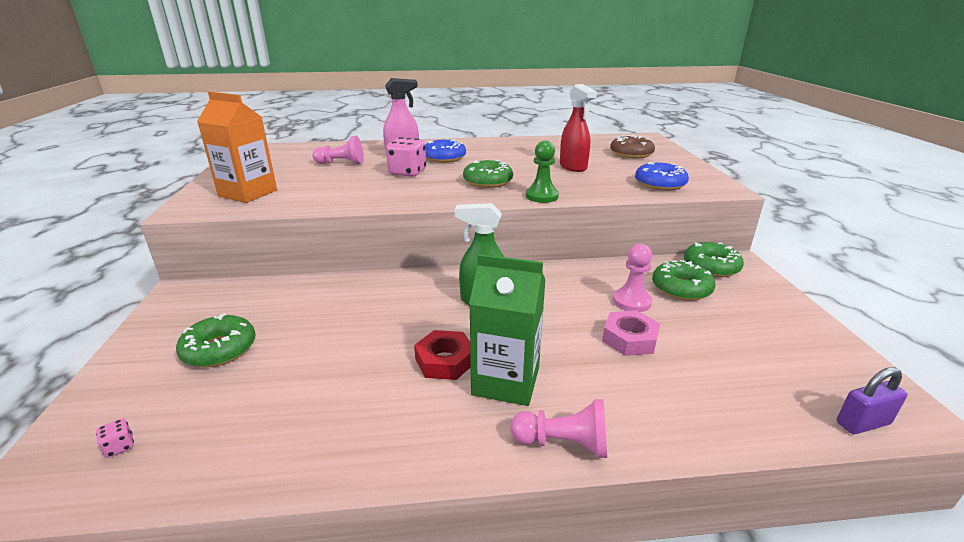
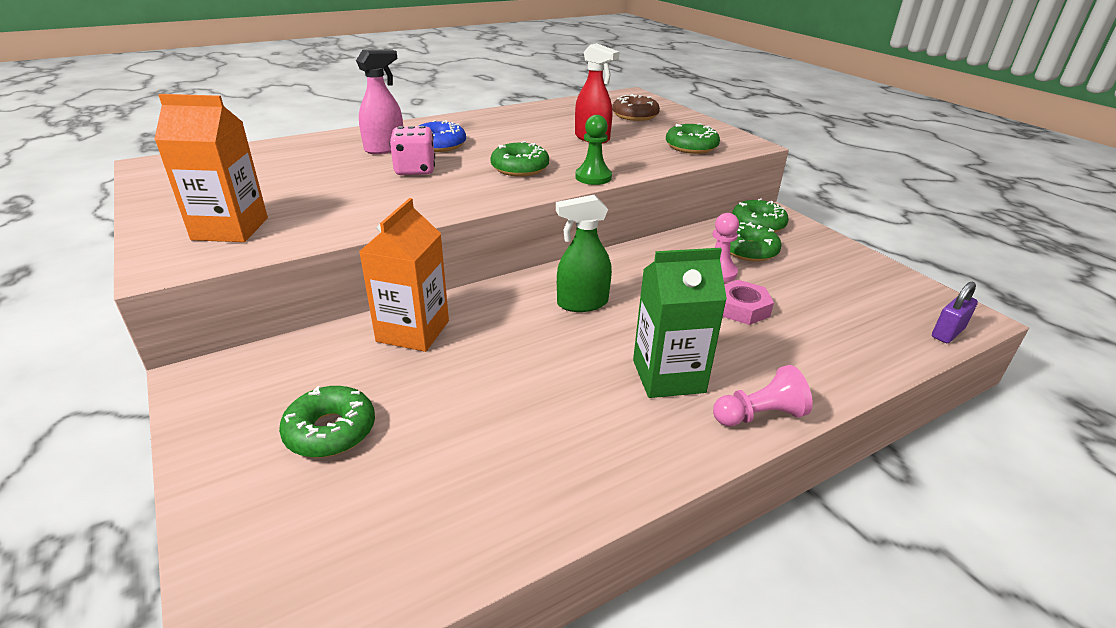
camera: 25 degrees left, 5 degrees up
pink dice [96,419,134,458] -> none
pink pawn [312,136,364,164] -> none
red nut [414,330,471,380] -> none
blue donut [635,162,689,191] -> green donut [666,123,720,154]
none -> orange carton [359,198,449,352]

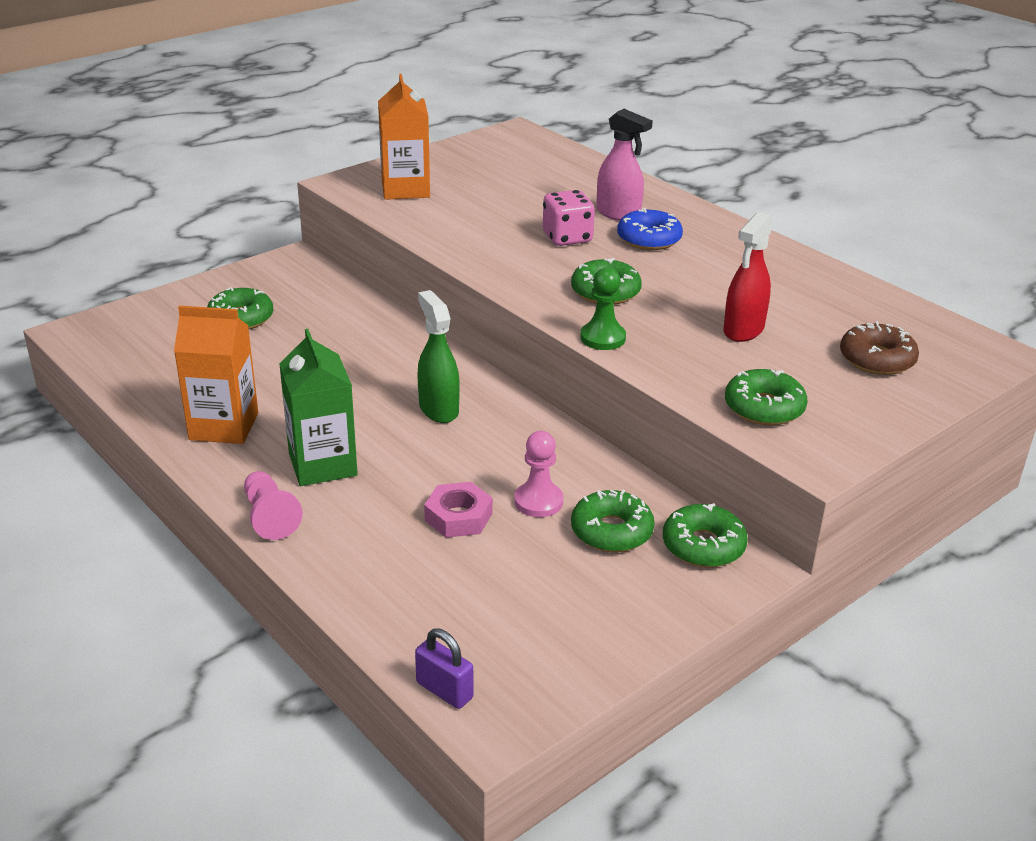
camera: 80 degrees right, 0 degrees up
orange carton [359,198,449,352] -> orange carton moved to [174,306,258,444]

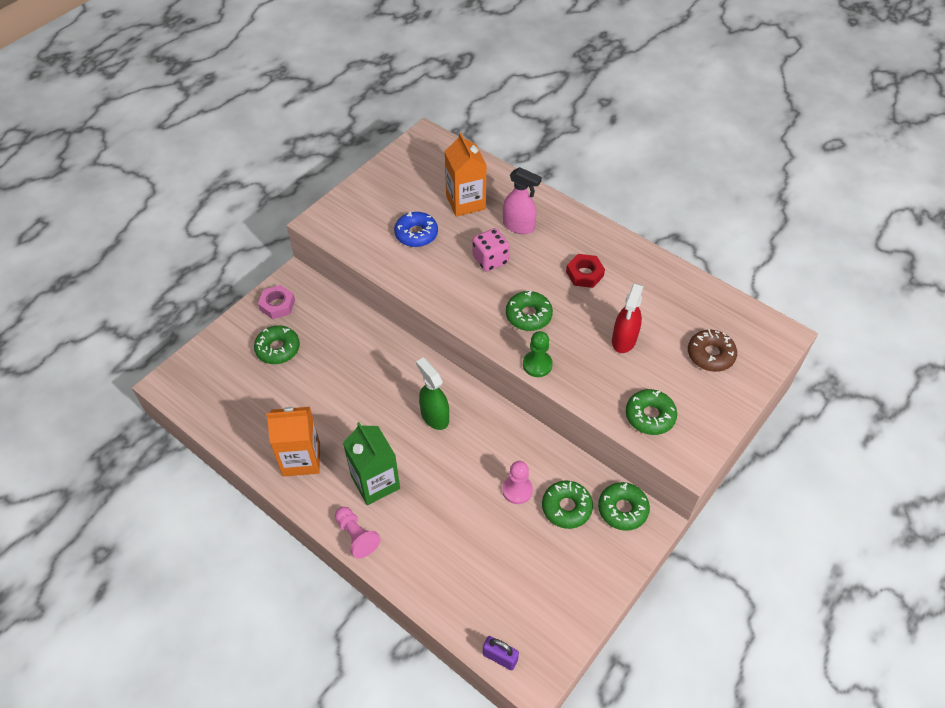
camera: 10 degrees left, 20 degrees up
orange carton [378,74,430,200] -> orange carton moved to [445,132,487,217]
pink nut [424,482,493,538] -> pink nut moved to [258,285,295,319]
blue donut [617,208,683,250] -> blue donut moved to [394,212,438,247]
none -> red nut [566,254,605,288]

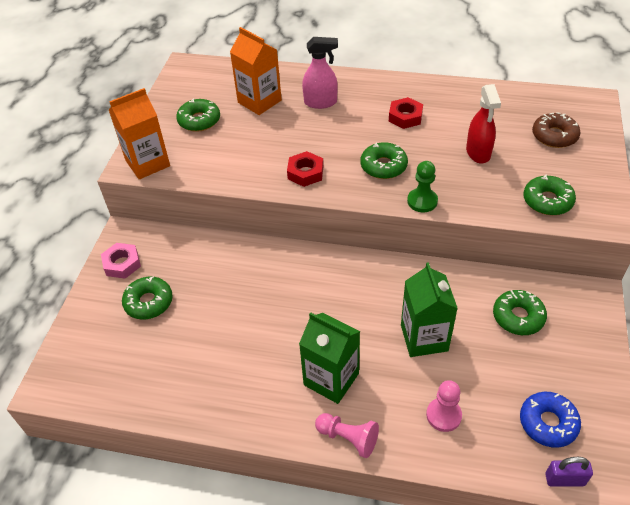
camera: 25 degrees left, 5 degrees down
orange carton [266,407,320,477] -> orange carton moved to [109,88,170,179]
blue donut [394,212,438,247] -> blue donut moved to [520,392,581,448]
green spray bottle [416,358,449,430] -> none
pink dice [472,228,510,271] -> none
pink pawn [502,461,533,504] -> pink pawn moved to [426,380,462,432]
green donut [598,482,650,531] -> green donut moved to [176,99,220,132]
none -> red nut [287,151,323,187]
none -> green carton [401,262,458,357]

